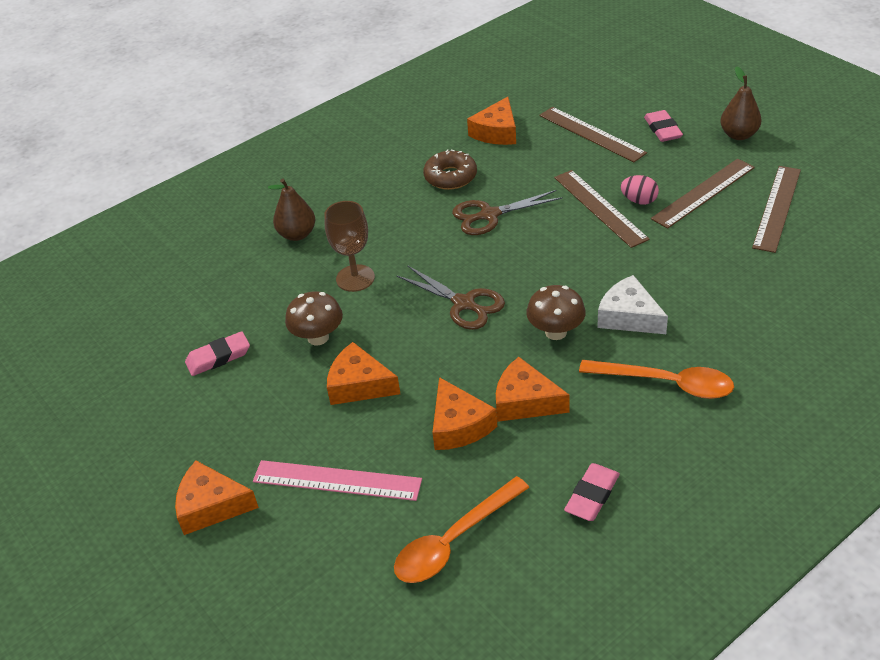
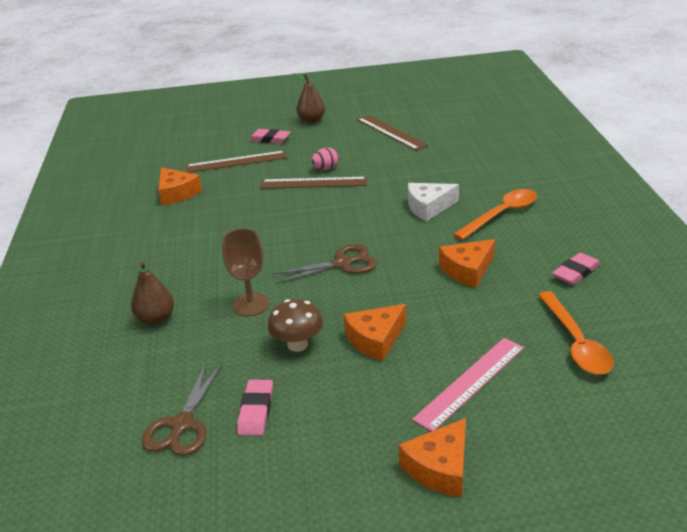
camera: 60 degrees left, 10 degrees down
brown donut [423,149,477,190] -> none
orange cheese [432,377,497,450] -> none
brown scissors [452,190,563,235] -> brown scissors moved to [142,363,222,456]
brown mushroom [526,285,586,340] -> none
pink eraser [564,463,620,521] -> pink eraser turned 75 degrees clockwise [552,253,600,285]
brown ruler [651,159,755,229] -> none

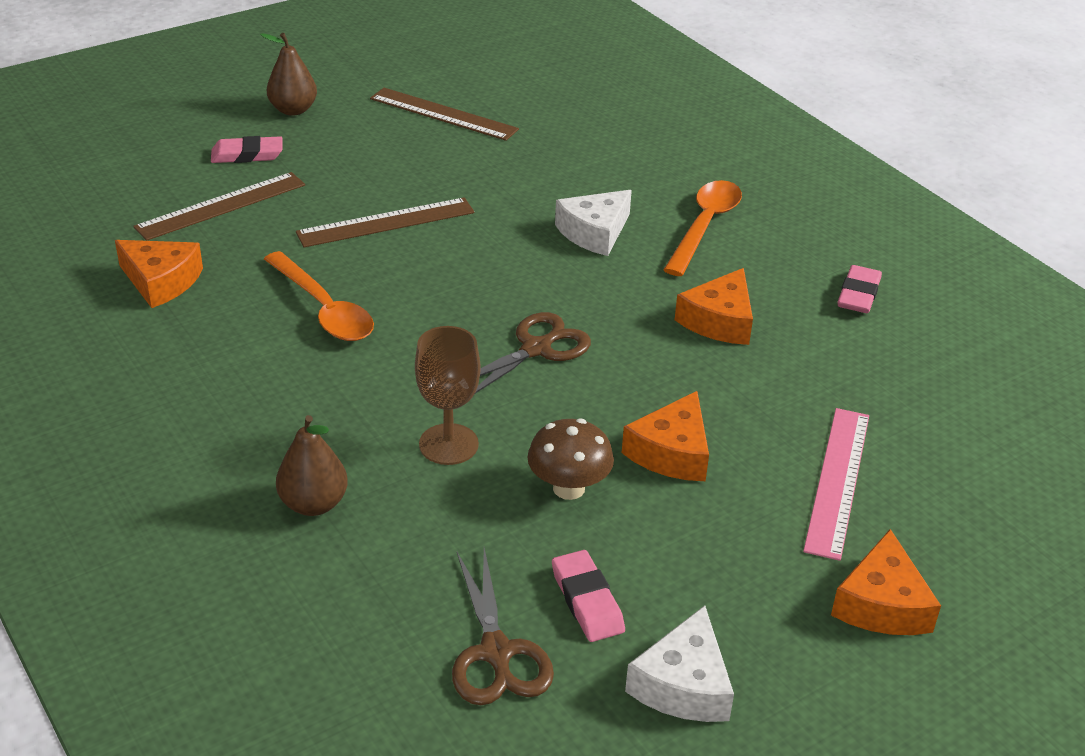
camera: 30 degrees left, 5 degrees up
pink egg [312,147,339,170] -> none
orange spoon [538,291,614,375] -> orange spoon moved to [264,251,374,341]
none -> white cheese [625,605,734,722]

